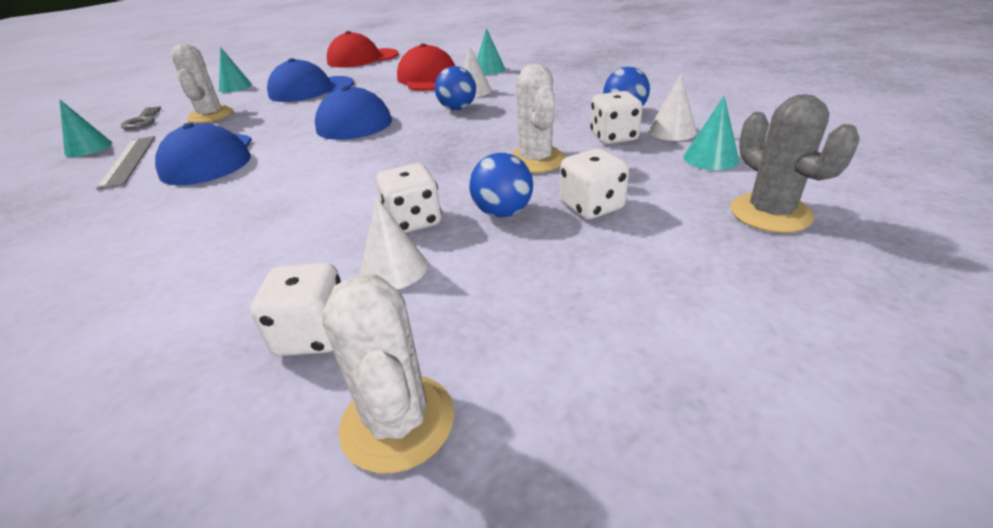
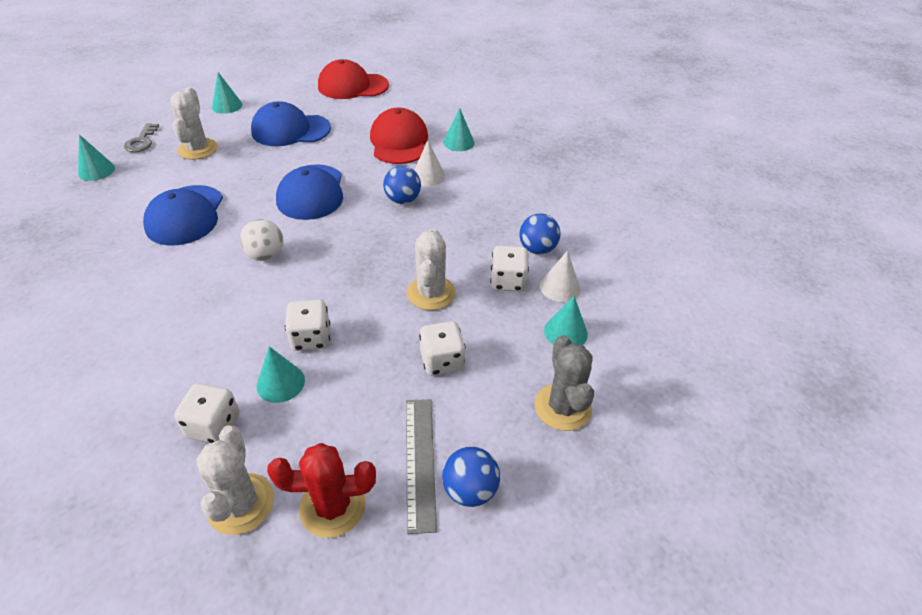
camera: 10 degrees right, 10 degrees up
grey ruler [96,136,155,190] -> grey ruler moved to [406,399,437,534]
white cone [360,197,428,289] -> turquoise cone [257,346,305,403]
blue ball [469,153,533,217] -> blue ball moved to [442,447,500,507]
none -> white ball [240,219,284,261]
none -> red cactus [267,443,376,538]

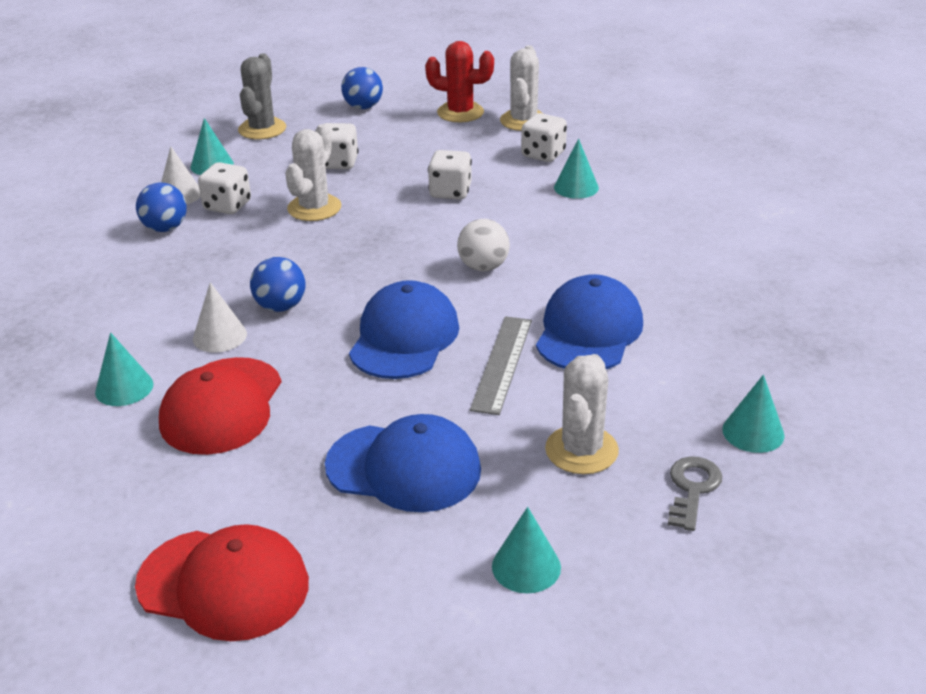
camera: 160 degrees left, 10 degrees down
turquoise cone [257,346,305,403] -> turquoise cone moved to [554,139,599,199]
grey ruler [406,399,437,534] -> grey ruler moved to [470,316,532,415]

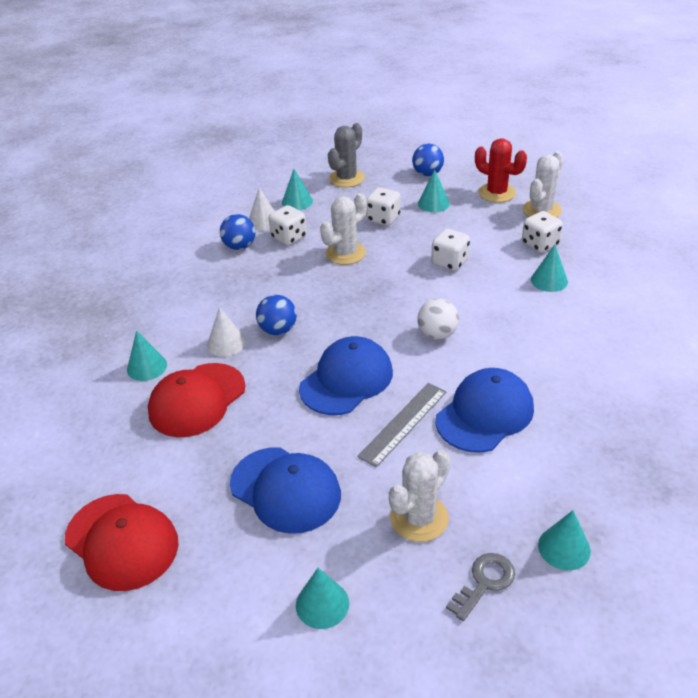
camera: 25 degrees right, 5 degrees up
none -> turquoise cone [418,170,450,212]

